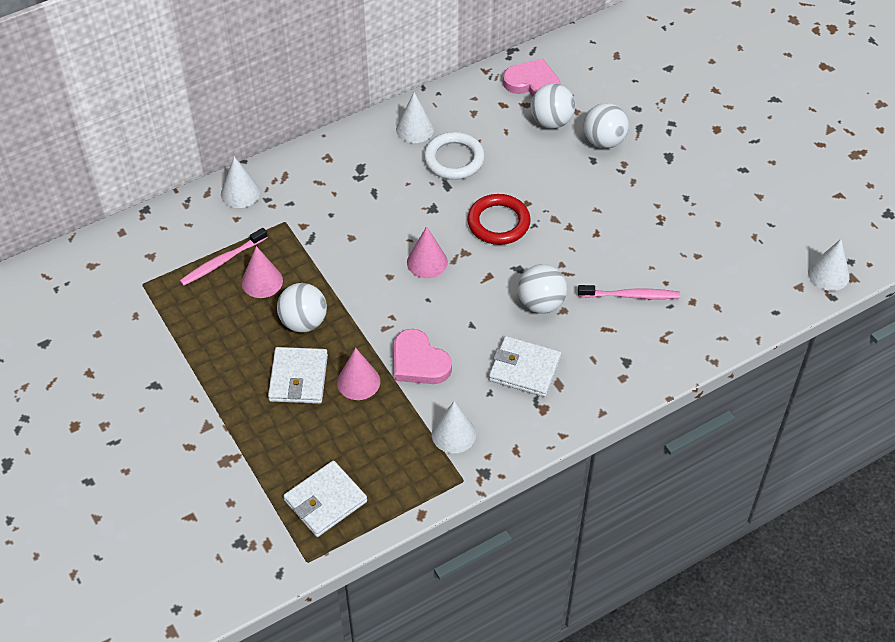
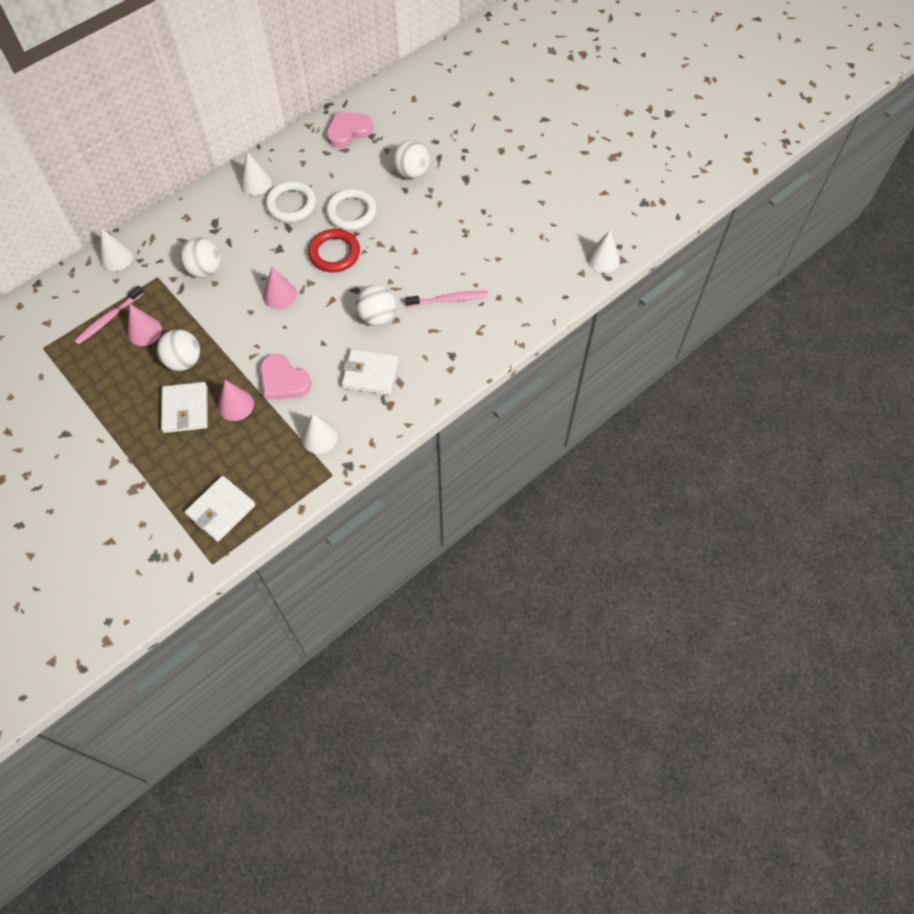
camera: 10 degrees left, 10 degrees up
pink heart [503,59,561,97] -> pink heart turned 45 degrees counterclockwise [326,111,373,148]
white ball [531,84,575,128] -> white ball moved to [180,237,221,278]
none -> white ring [326,189,377,230]

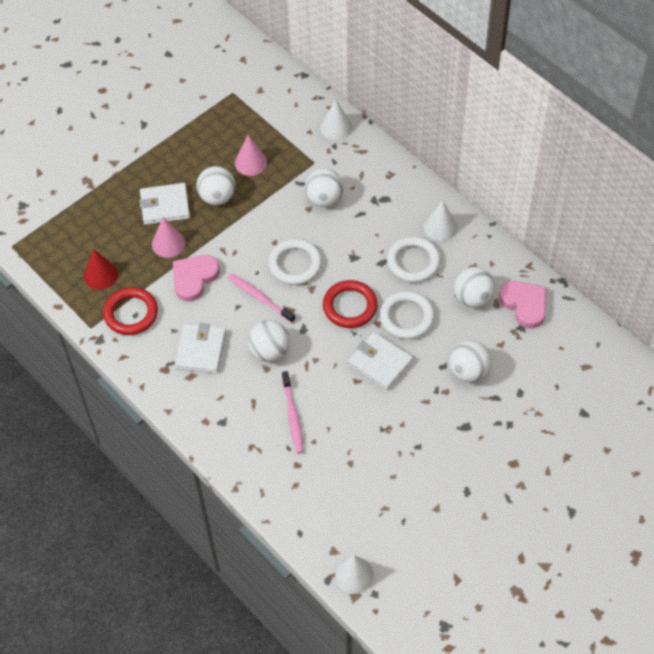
camera: 90 degrees right, 5 degrees down
pink toothbrush [74,285,144,345] -> pink toothbrush moved to [228,273,296,323]
white wallet [185,476,255,542] -> white wallet moved to [348,332,413,390]
pink cone [263,267,297,309] -> white ring [268,239,322,285]
white cone [301,413,338,454] -> red ring [103,287,158,335]
none -> red cone [84,249,118,290]
none -> white ball [454,267,495,308]

